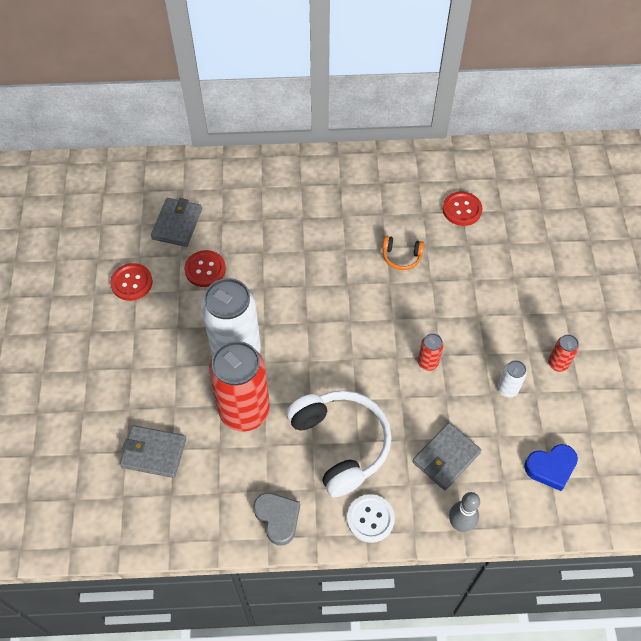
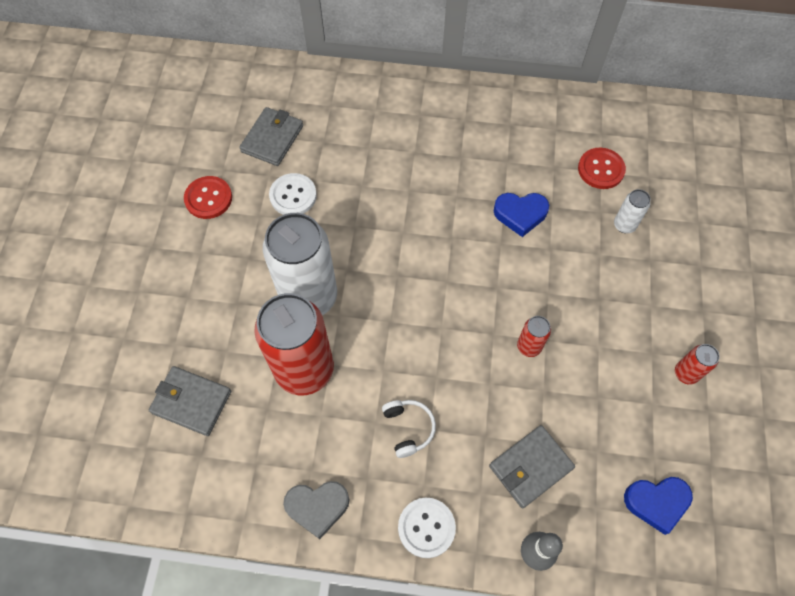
camera: 10 degrees right, 5 degrees up
red button [184,250,226,287] -> white button [269,173,317,215]
grey heart [253,493,300,546] -> grey heart turned 105 degrees clockwise [283,481,349,539]
white headphones [286,390,392,497] -> white headphones [382,400,436,458], size x0.46
orange headphones [383,236,424,270] -> blue heart [494,193,549,237]
white can [498,360,527,397] -> white can moved to [614,189,651,233]

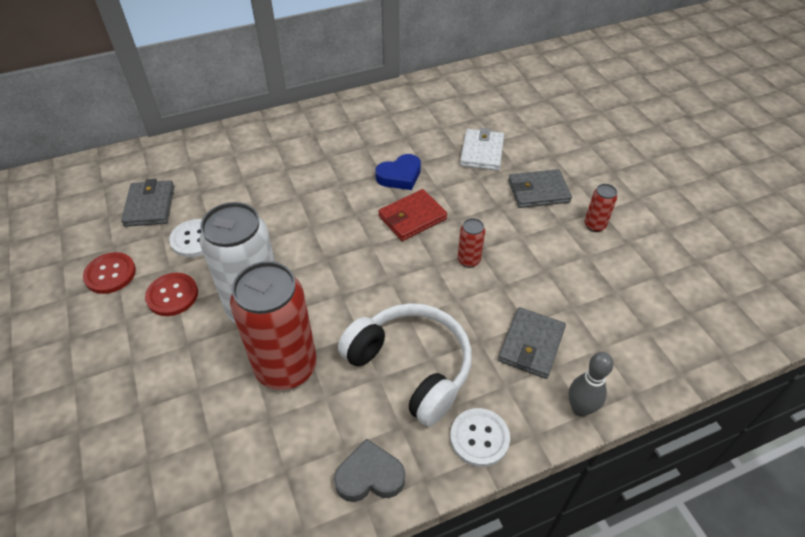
camera: 30 degrees left, 15 degrees down
grey wallet [149,366,231,436] -> grey wallet moved to [508,169,572,208]
grey heart [283,481,349,539] -> grey heart turned 150 degrees counterclockwise [334,439,405,502]
white headphones [382,400,436,458] -> white headphones [338,303,472,427], size x2.20
red button [578,148,626,189] -> red button moved to [145,273,198,316]
white can [614,189,651,233] -> white wallet [460,128,504,171]
blue heart [624,477,693,535] -> none
none -> red wallet [378,189,447,241]

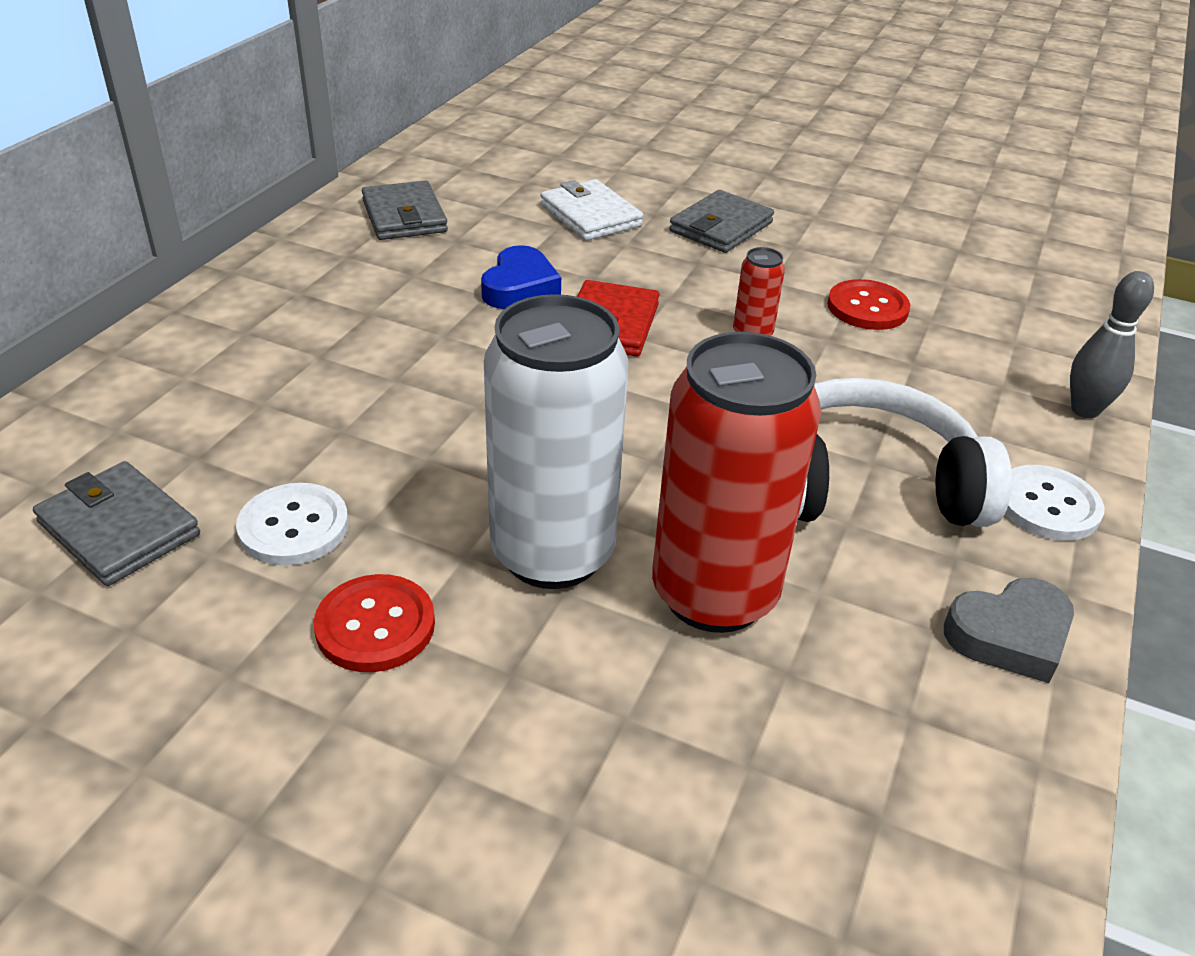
camera: 45 degrees left, 10 degrees down
red button [83,252,136,294] -> red button moved to [827,279,910,330]
grey heart [334,439,405,502] -> grey heart turned 150 degrees counterclockwise [944,578,1074,683]
grey wallet [498,307,566,379] -> grey wallet moved to [362,180,448,240]
red can [584,184,617,232] -> none

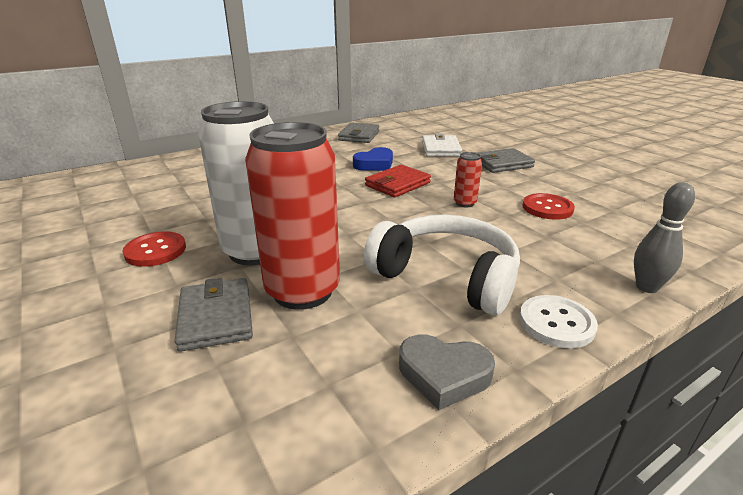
camera: 35 degrees right, 10 degrees down
grey wallet [33,461,200,586] -> grey wallet moved to [175,278,253,352]
white button [236,483,348,566] -> none

